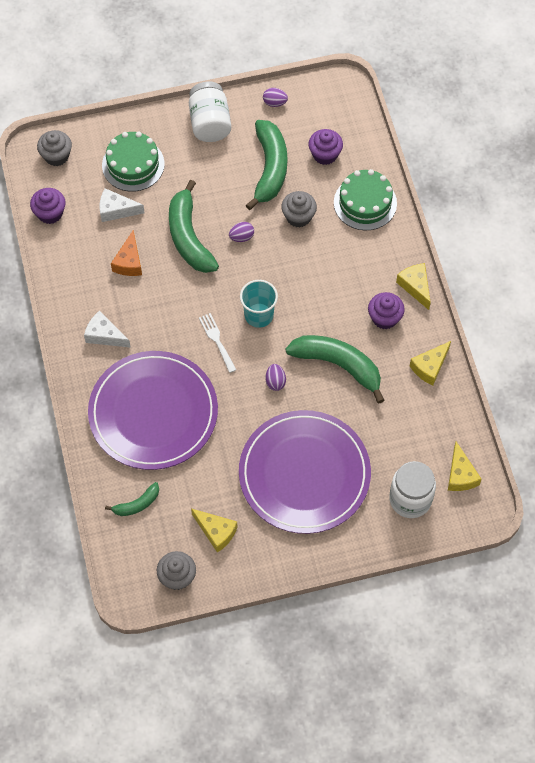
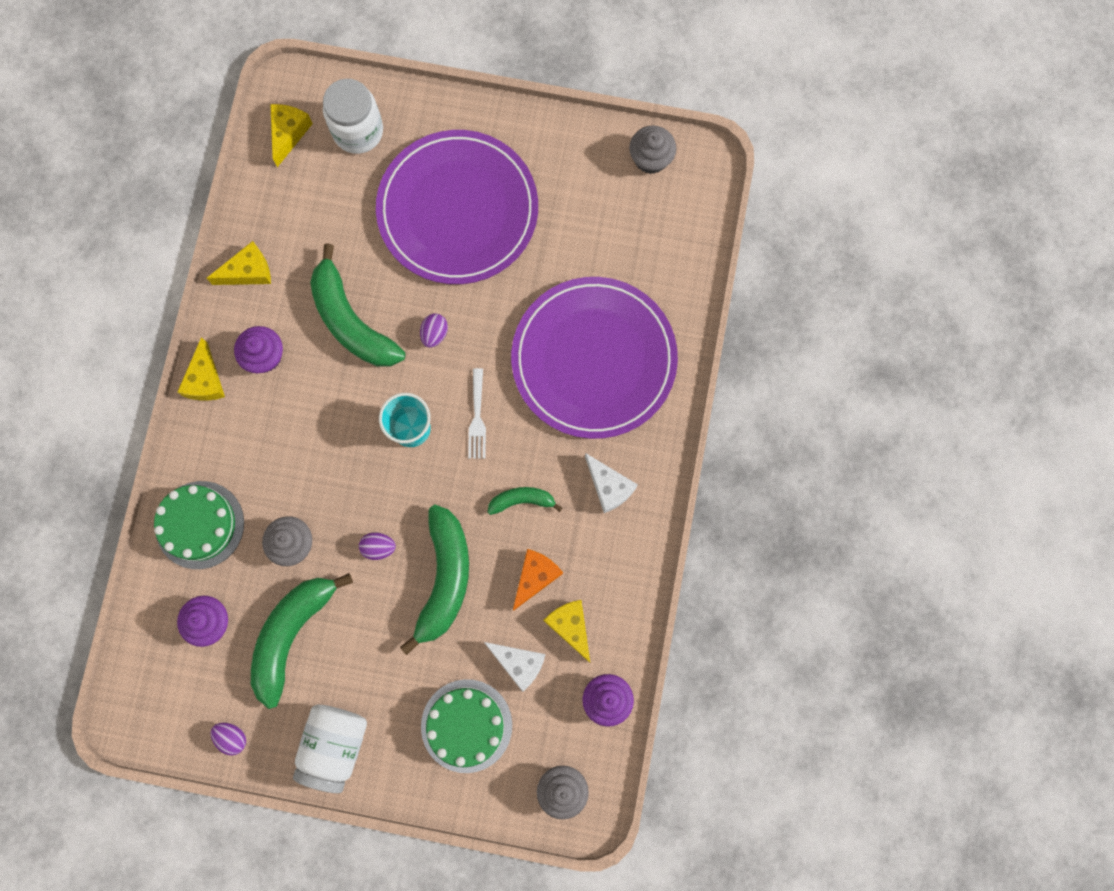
camera: 155 degrees left, 15 degrees up
green banana [105,482,159,516] -> green banana moved to [488,487,562,515]
yellow cheese [191,509,238,553] -> yellow cheese moved to [543,600,590,663]

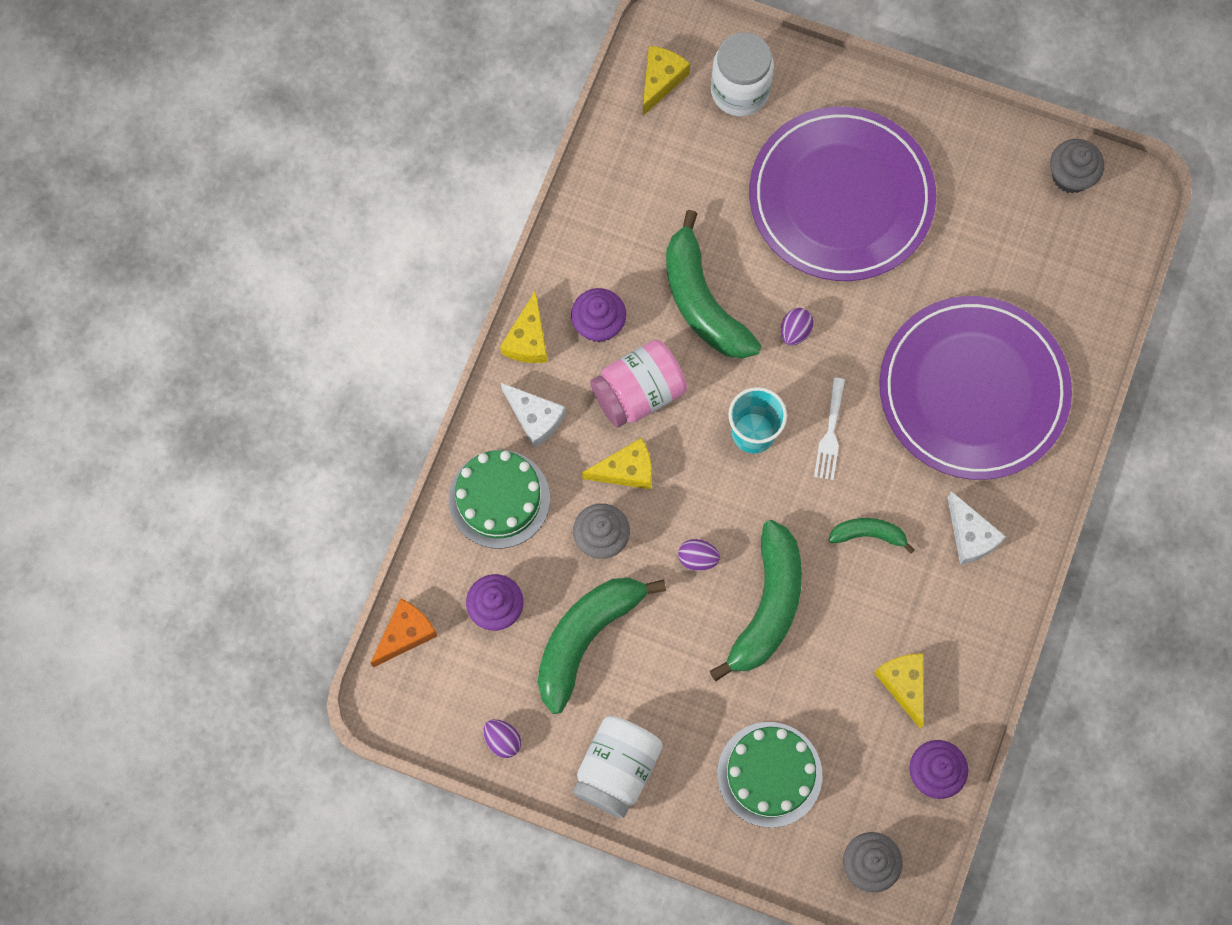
camera: 10 degrees right, 5 degrees down
yellow cheese [206,241,271,285] -> yellow cheese moved to [582,438,652,489]
white cheese [484,642,546,692] -> white cheese moved to [501,383,566,448]
orange cheese [513,549,563,611] -> orange cheese moved to [371,598,437,668]
none -> pink jar [590,340,687,428]

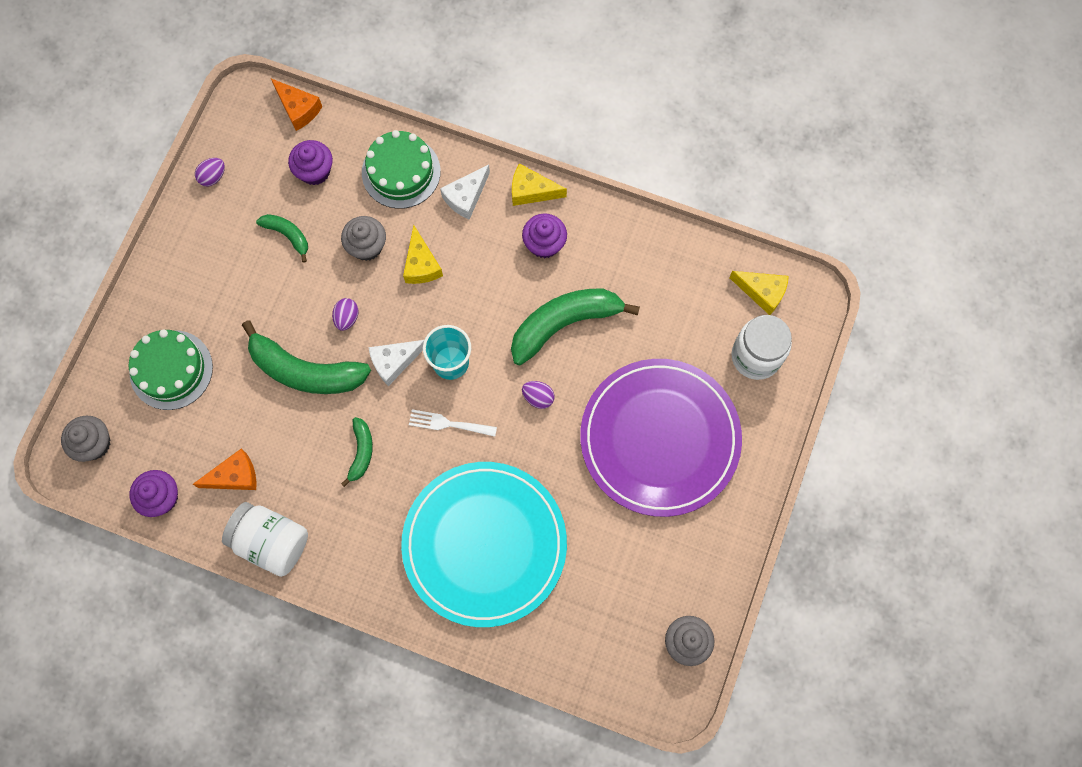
camera: 90 degrees right, 0 degrees up
green banana [538,578,666,714] -> green banana [256,214,308,263], size x0.50
white jar [573,715,663,818] -> white jar moved to [222,502,308,577]
pink jar [590,340,687,428] -> none
yellow cheese [874,653,924,728] -> orange cheese [193,449,256,490]
purple plate [879,296,1072,480] -> turquoise plate [401,462,567,627]
white cheese [947,491,1006,565] -> white cheese moved to [368,340,424,386]

